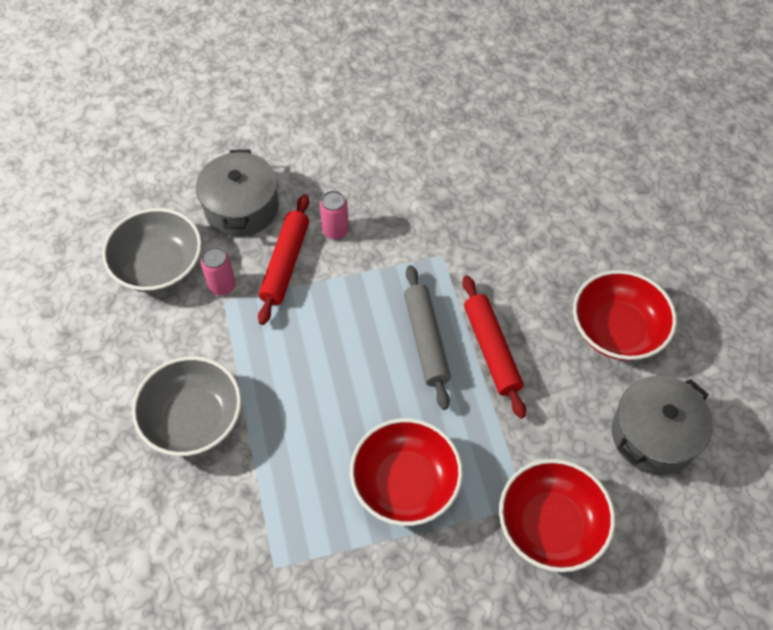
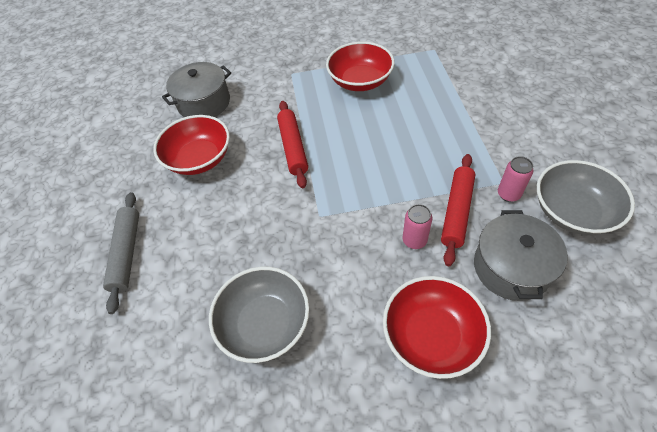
camera: 170 degrees left, 5 degrees down
grey bowl [132,356,241,456] -> grey bowl moved to [209,267,309,363]
grey rolling pin [404,265,451,410] -> grey rolling pin moved to [103,192,139,314]
red bowl [499,459,615,572] -> red bowl moved to [383,276,491,379]

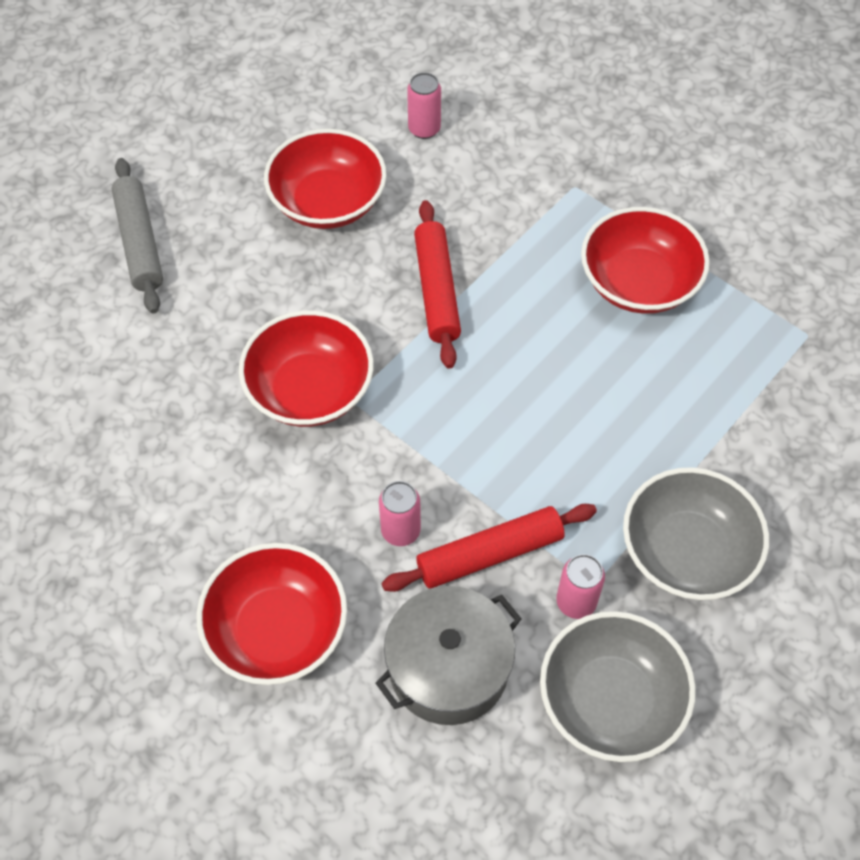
camera: 45 degrees right, 5 degrees up
grey rolling pin [103,192,139,314] -> grey rolling pin turned 60 degrees counterclockwise [111,158,163,314]
grey pot [162,62,231,117] -> pink can [407,72,441,139]
grey bowl [209,267,309,363] -> grey bowl moved to [623,467,769,600]
red rolling pin [277,101,308,188] -> red rolling pin turned 45 degrees counterclockwise [414,200,461,369]
none -> red bowl [239,310,373,427]

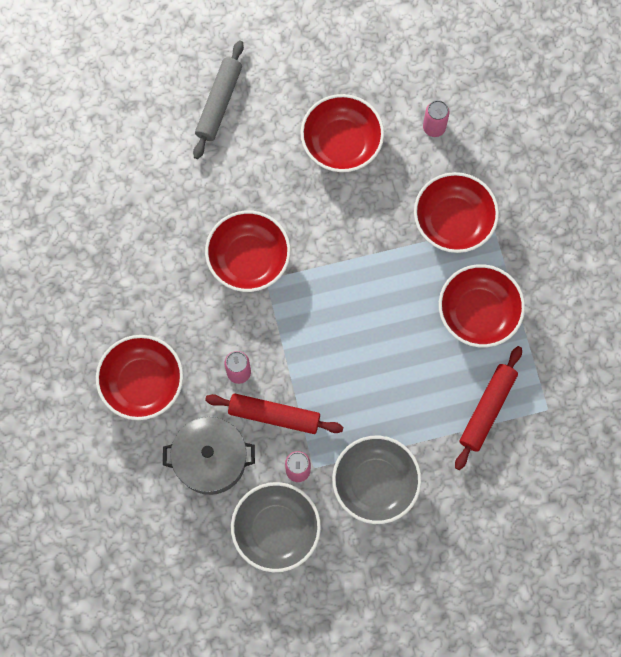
camera: 35 degrees right, 15 degrees up
red rolling pin [414,200,461,369] -> red rolling pin moved to [455,346,522,470]
none -> red bowl [414,172,499,253]

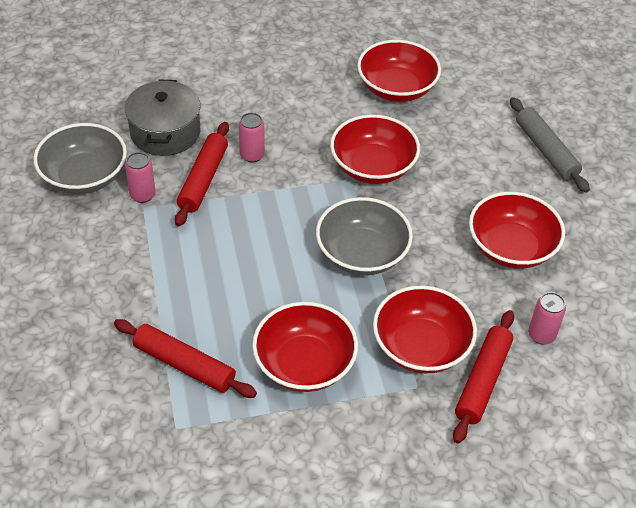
camera: 90 degrees right, 25 degrees down
red bowl [96,335,183,420] -> red bowl moved to [357,40,441,102]
grey rolling pin [193,40,244,159] -> grey rolling pin turned 45 degrees clockwise [510,97,590,193]
grey bowl [332,435,422,524] -> grey bowl moved to [316,197,413,275]
none -> red rolling pin [453,310,514,444]

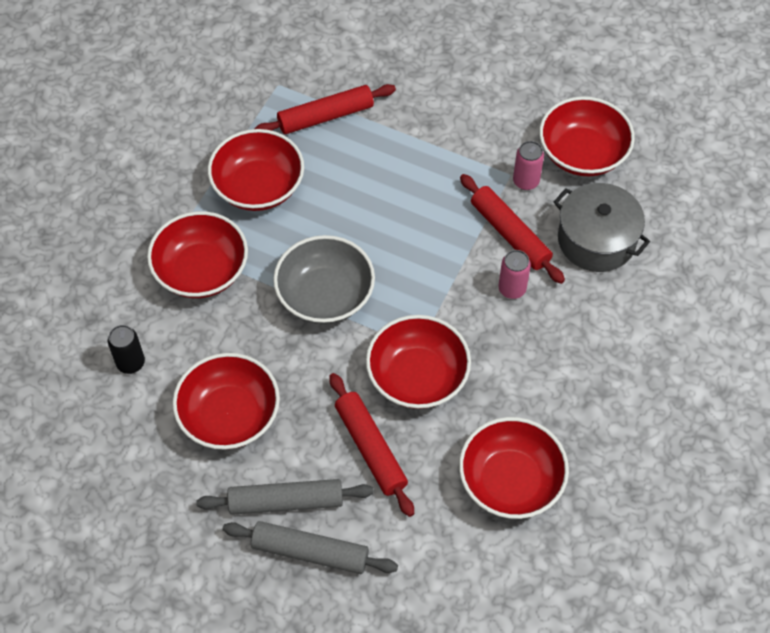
camera: 130 degrees right, 10 degrees up
grey bowl [34,123,127,194] -> red bowl [539,96,635,176]
red rolling pin [453,310,514,444] -> red rolling pin moved to [329,373,414,517]
pink can [528,292,566,345] -> black can [108,325,145,374]
none -> grey rolling pin [196,479,374,515]

